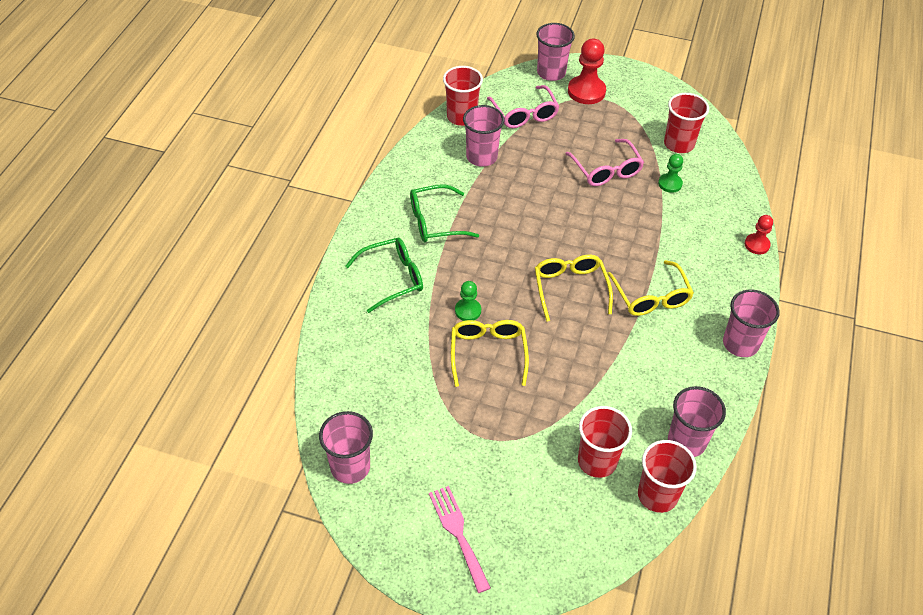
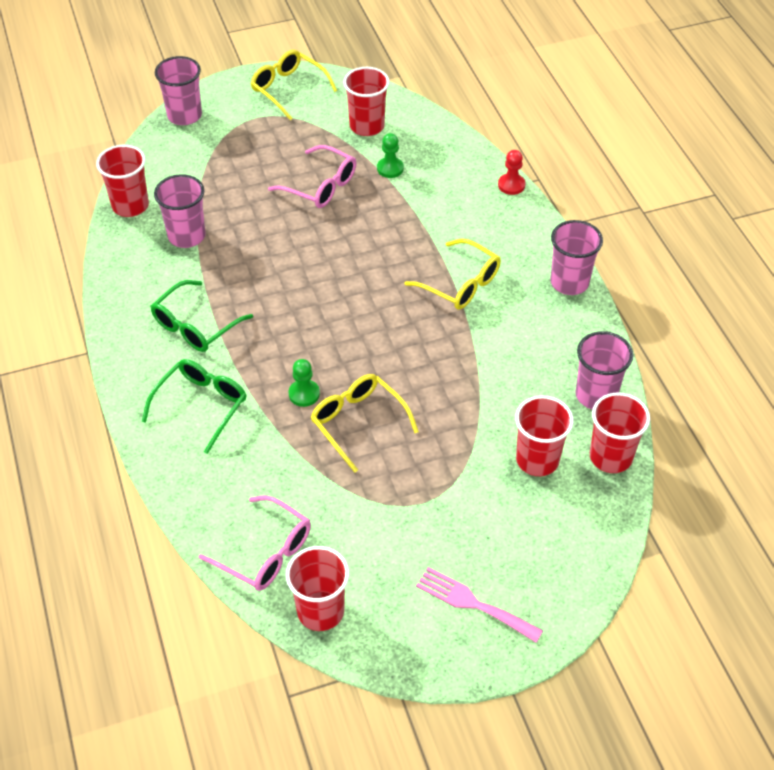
camera: 35 degrees left, 0 degrees up
pink cup [319,411,373,484] -> red cup [286,546,349,631]
pink glasses [487,85,560,128] -> pink glasses moved to [199,495,311,591]
yellow glasses [535,255,613,322] -> yellow glasses moved to [250,50,337,120]
red pawn [568,39,606,104] -> none

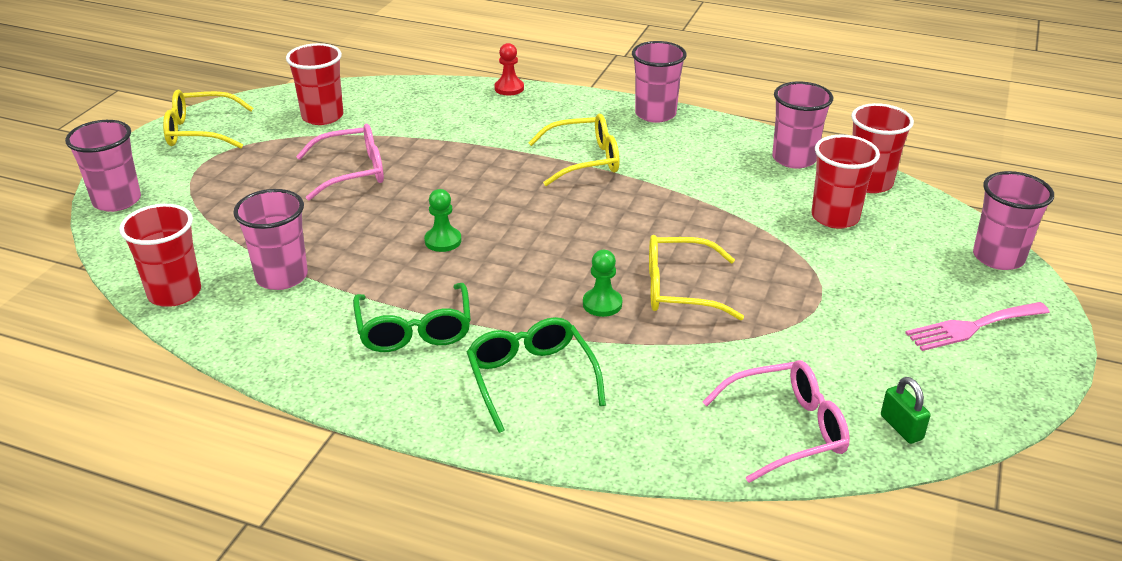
camera: 50 degrees left, 15 degrees down
red cup [286,546,349,631] -> green padlock [881,377,931,444]
green pawn [377,133,404,178] -> green pawn moved to [424,189,461,252]
none -> pink cup [973,171,1054,270]

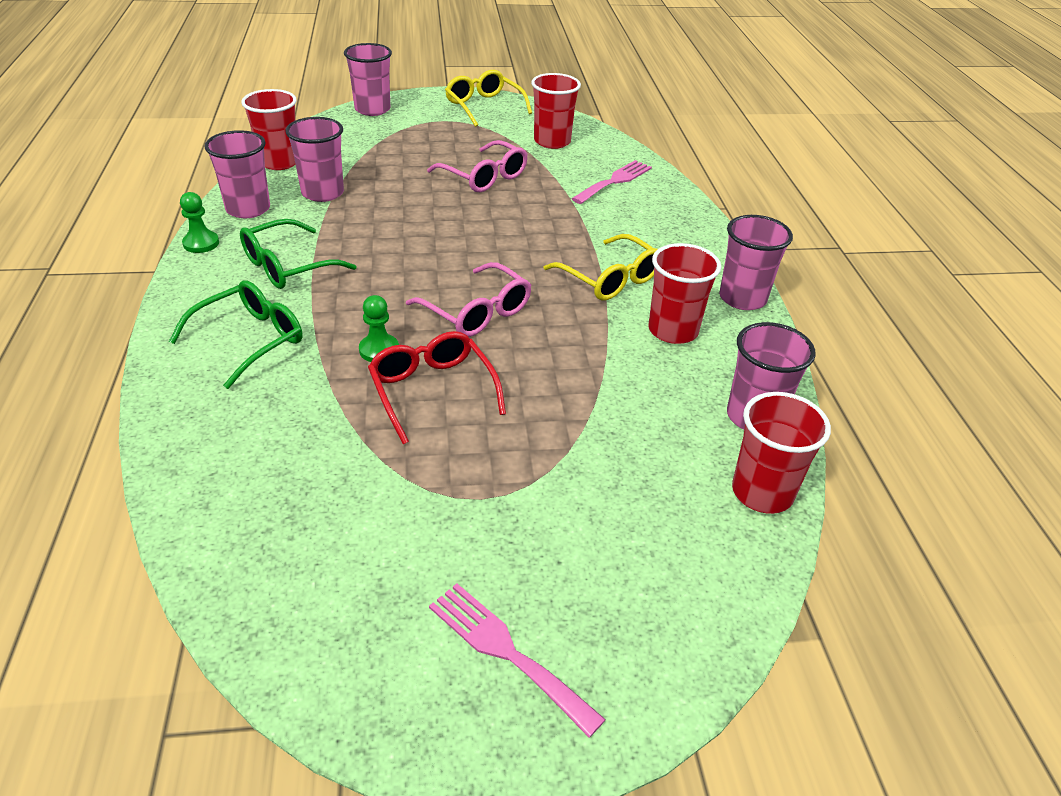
camera: 60 degrees right, 5 degrees up
green pawn [424,189,461,252] -> green pawn moved to [180,192,219,253]
red pawn [494,43,524,95] -> none
yellow glasses [649,235,744,320] -> red glasses [368,331,506,444]
pink glasses [703,360,850,483] -> pink glasses moved to [406,262,531,337]
red cup [811,135,880,229] -> red cup moved to [648,243,721,344]
green padlock [881,377,931,444] -> none
pink cup [973,171,1054,270] -> pink cup moved to [204,130,270,218]
none -> pink fork [572,160,652,204]

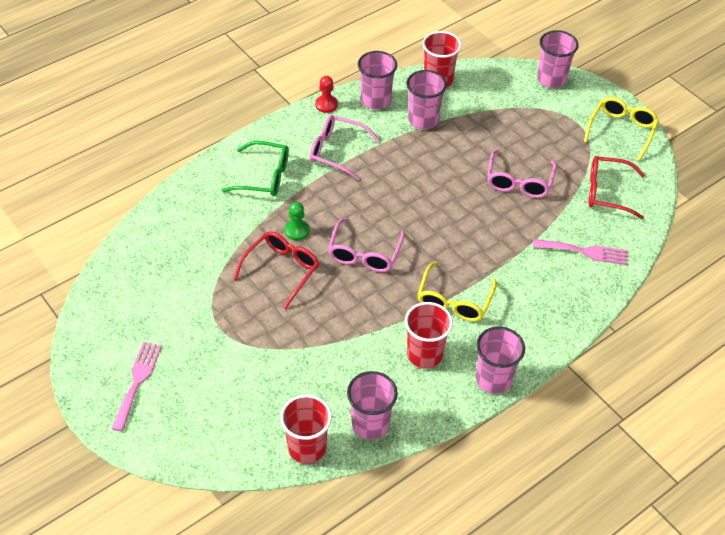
camera: 60 degrees right, 10 degrees up
green pawn [180,192,219,253] -> red pawn [315,76,338,113]
green glasses [240,219,356,289] -> pink glasses [310,115,380,180]
red cup [531,73,581,149] -> red glasses [589,156,645,219]

